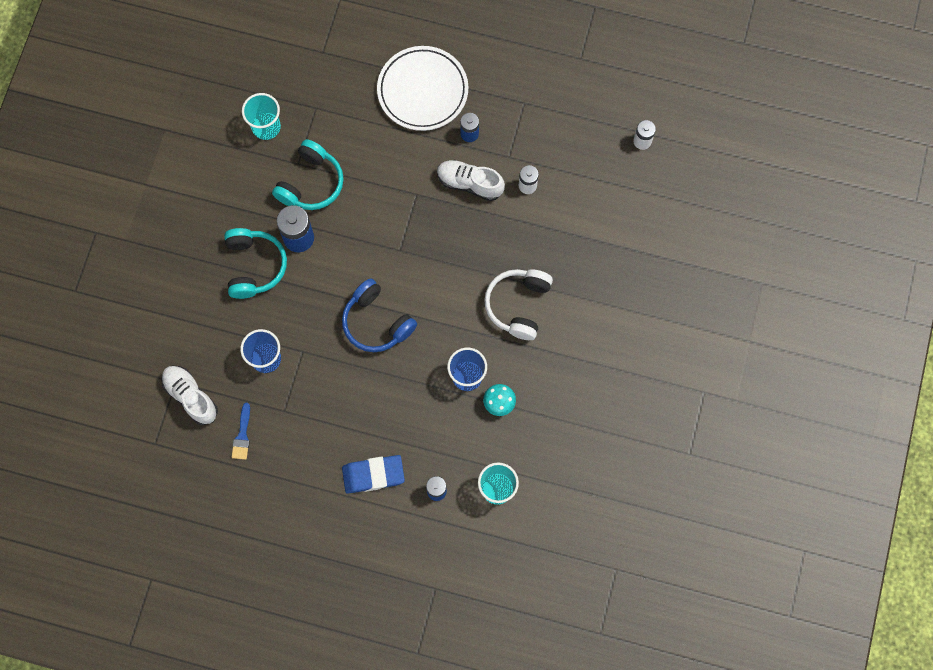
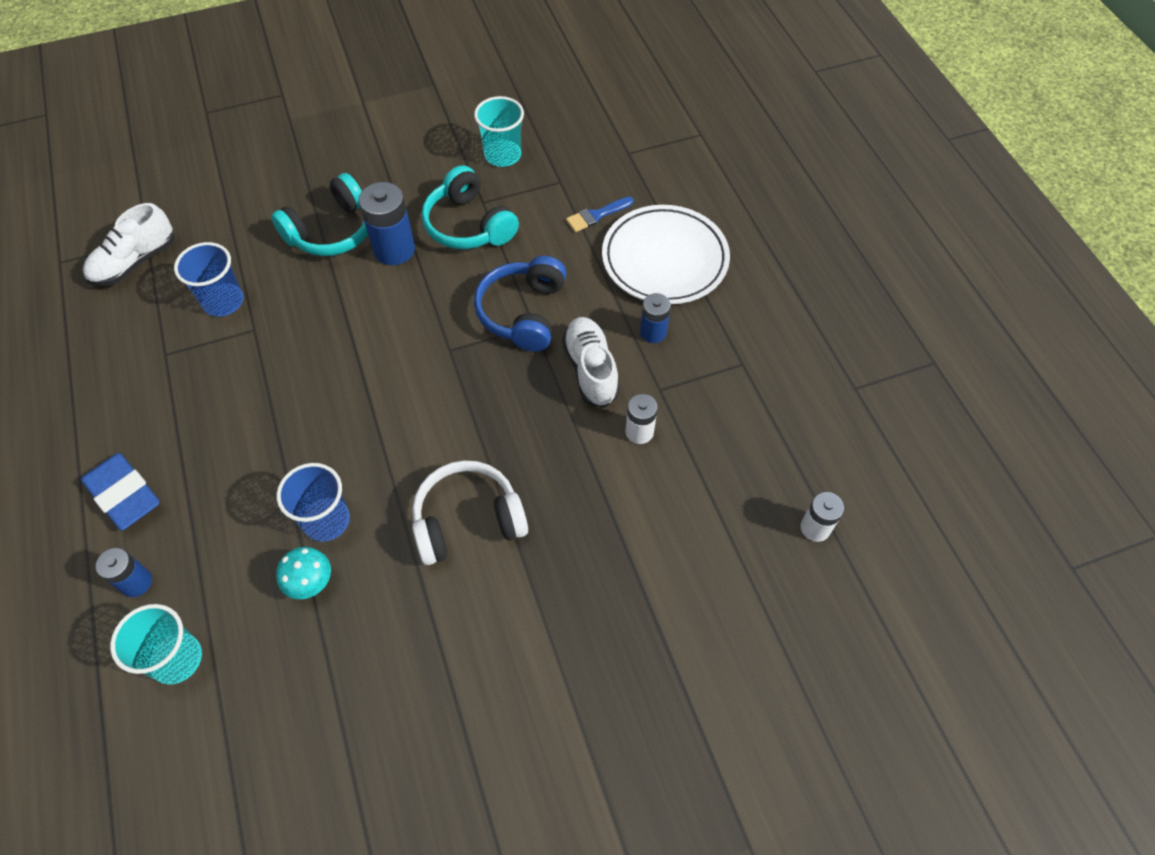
camera: 55 degrees right, 15 degrees down
white shoe [161,366,218,425] -> white shoe turned 150 degrees counterclockwise [83,203,174,286]
blue brush [232,403,250,460] -> blue brush moved to [566,197,634,232]
turquoise headphones [272,139,344,210] -> turquoise headphones turned 60 degrees clockwise [422,165,519,249]
blue headphones [342,279,417,352] -> blue headphones moved to [474,256,567,352]

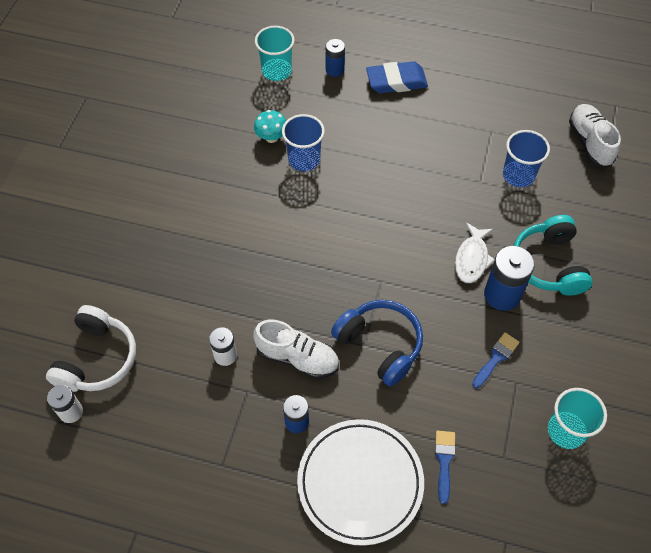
camera: 125 degrees right, 0 degrees up
white headphones [412,460,528,565] -> white headphones moved to [46,305,136,392]
turquoise headphones [422,165,519,249] -> blue brush [472,332,520,388]
none -> white fish [455,222,495,283]

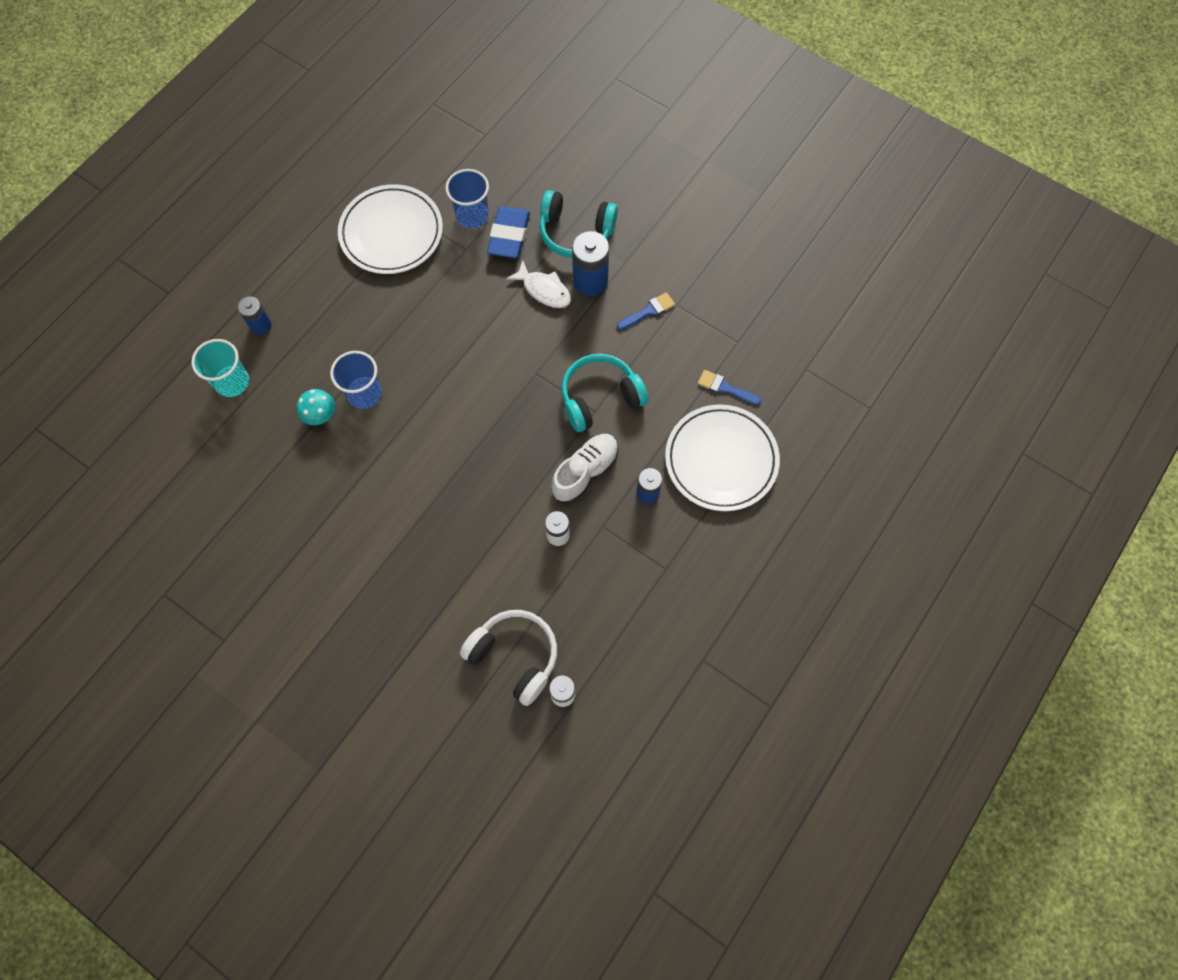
camera: 70 degrees left, 10 degrees up
blue headphones [331,300,423,387] -> turquoise headphones [561,354,648,432]
blue eraser [366,61,428,93] -> blue eraser moved to [487,206,530,258]
blue brush [472,332,520,388] -> blue brush turned 90 degrees clockwise [617,292,675,330]
turquoise cup [548,388,607,449] -> none
white shoe [569,104,621,168] -> none
none -> white plate [338,184,443,274]

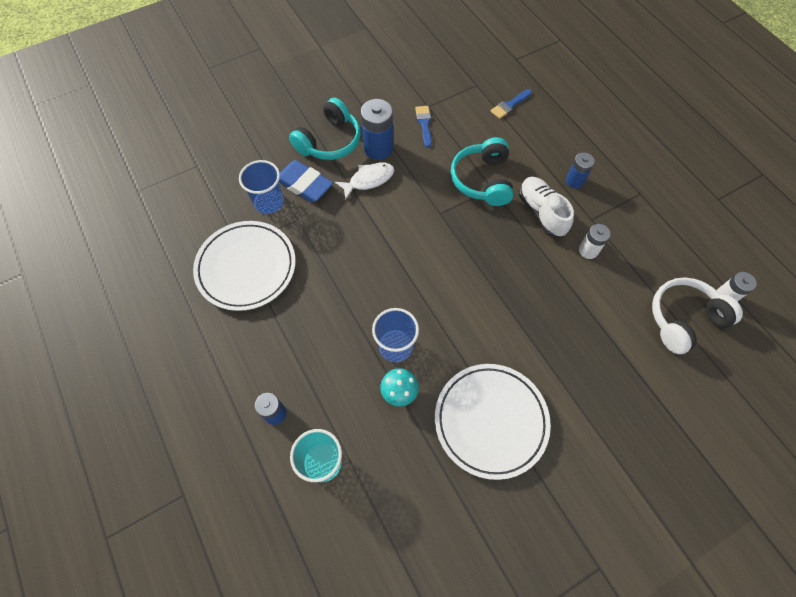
camera: 65 degrees left, 5 degrees down
white plate [665,404,780,511] -> white plate moved to [435,364,551,480]

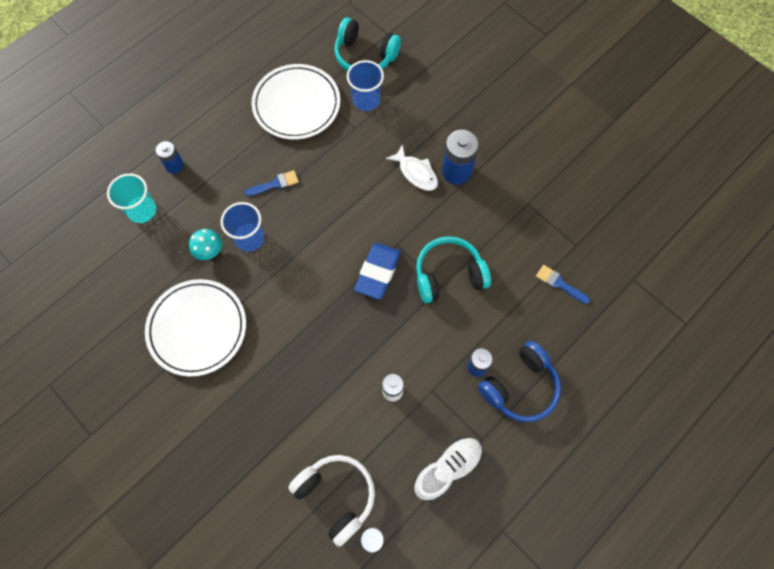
camera: 75 degrees right, 5 degrees up
blue eraser [279,160,333,203] -> blue eraser moved to [354,243,401,300]
turquoise headphones [289,97,361,160] -> turquoise headphones moved to [334,17,401,71]
blue brush [415,106,432,148] -> blue brush moved to [244,170,299,197]
white shoe [519,177,574,237] -> white shoe moved to [414,437,483,501]
none -> blue headphones [478,341,561,422]

